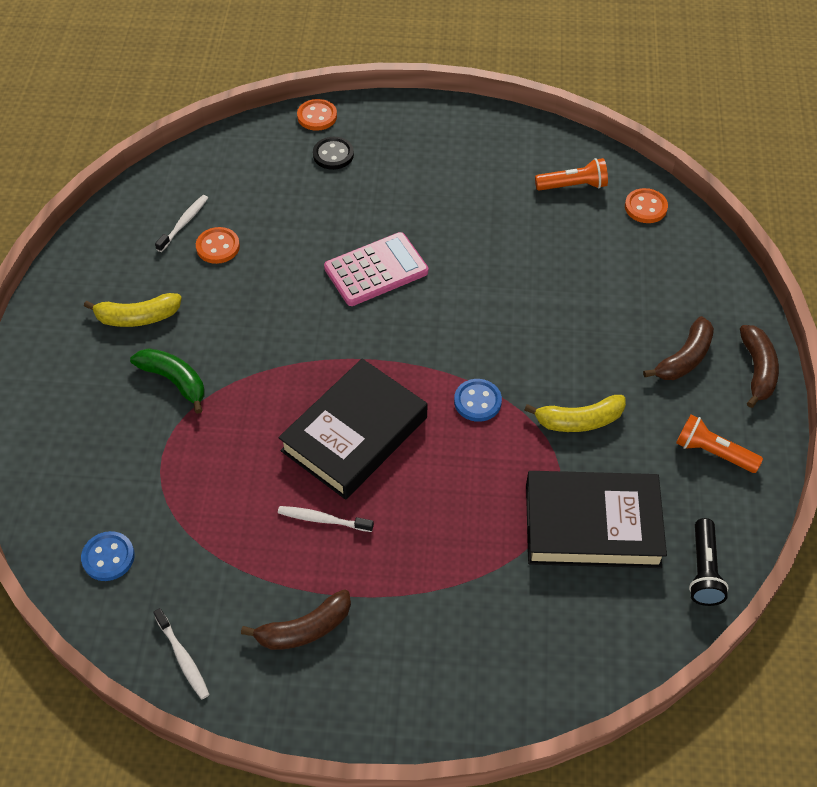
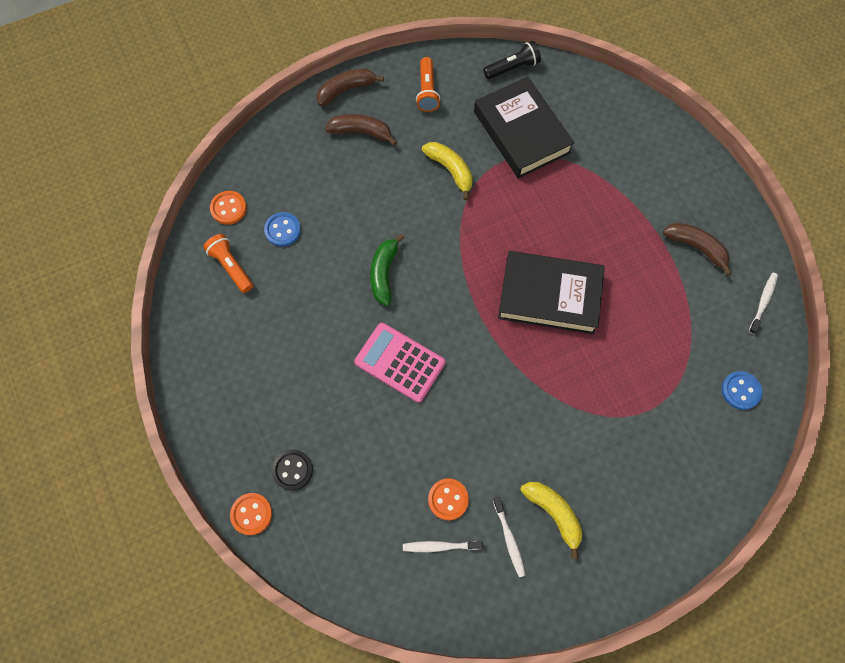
camera: 120 degrees left, 15 degrees up
green banana [130,348,204,414] -> green banana moved to [370,234,405,306]
white toothbrush [278,506,374,532] -> white toothbrush moved to [493,497,526,577]
blue button [454,379,502,422] -> blue button moved to [264,212,301,247]

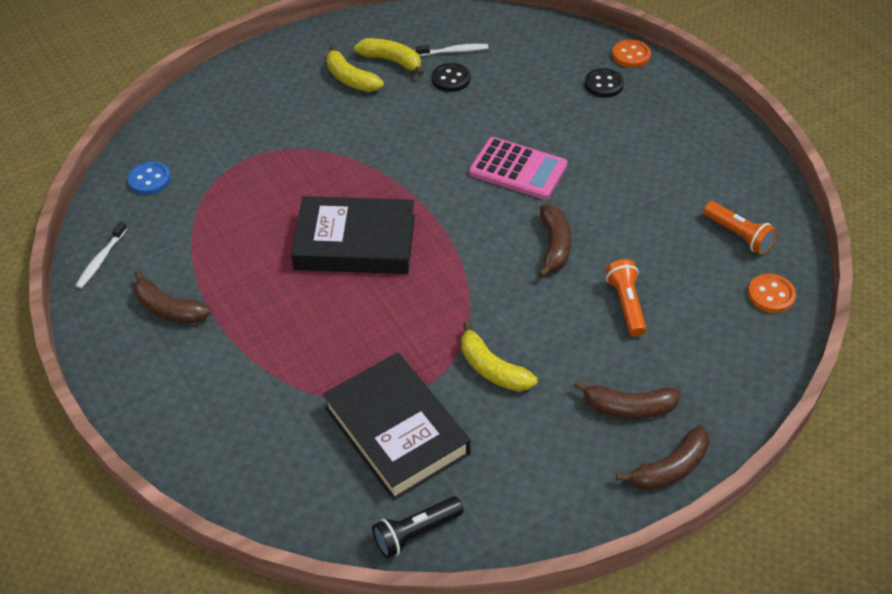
camera: 175 degrees right, 20 degrees down
blue button [264,212,301,247] -> none
green banana [370,234,405,306] -> brown banana [538,205,571,278]
orange flashlight [416,57,440,112] -> orange flashlight moved to [605,259,647,337]
orange button [428,479,469,520] -> black button [432,63,470,92]
white toothbrush [493,497,526,577] -> yellow banana [354,38,424,76]

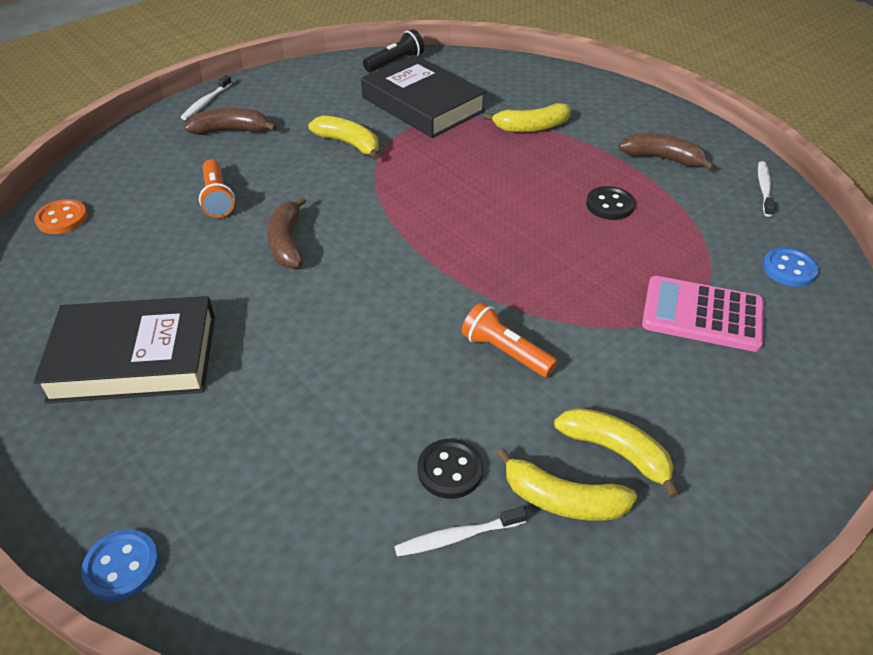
camera: 170 degrees right, 5 degrees down
black book [291,196,415,274] -> black book moved to [34,296,215,403]
pink calculator [469,137,567,200] -> pink calculator moved to [642,276,764,352]
black button [584,68,624,98] -> black button moved to [586,186,635,220]
orange button [612,39,651,68] -> blue button [81,530,159,601]
brown banana [616,425,710,490] -> white toothbrush [181,75,232,120]
orange flashlight [703,201,777,255] -> orange flashlight moved to [461,302,558,377]
none -> yellow banana [483,103,571,132]

